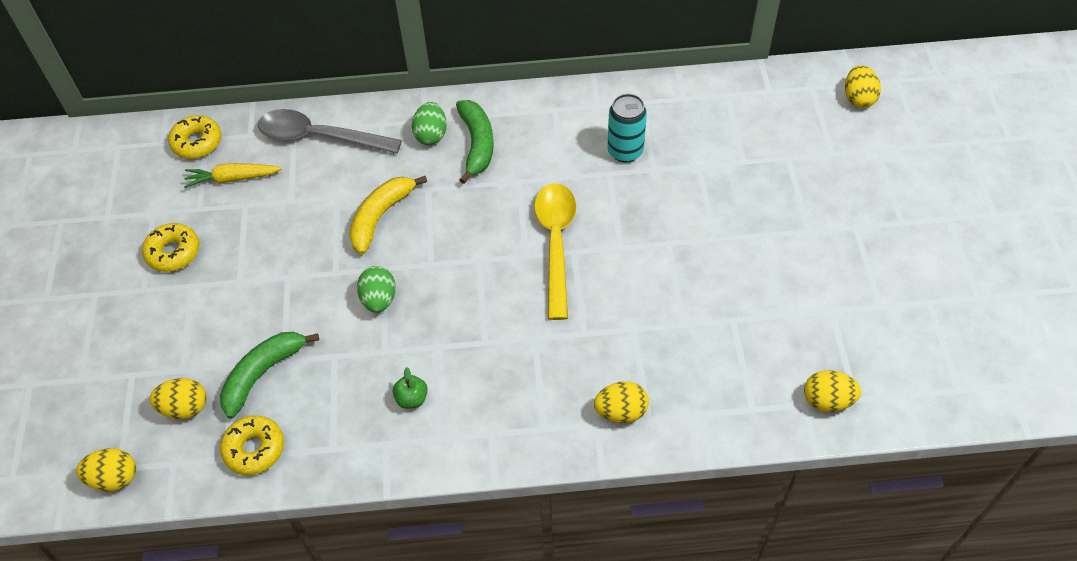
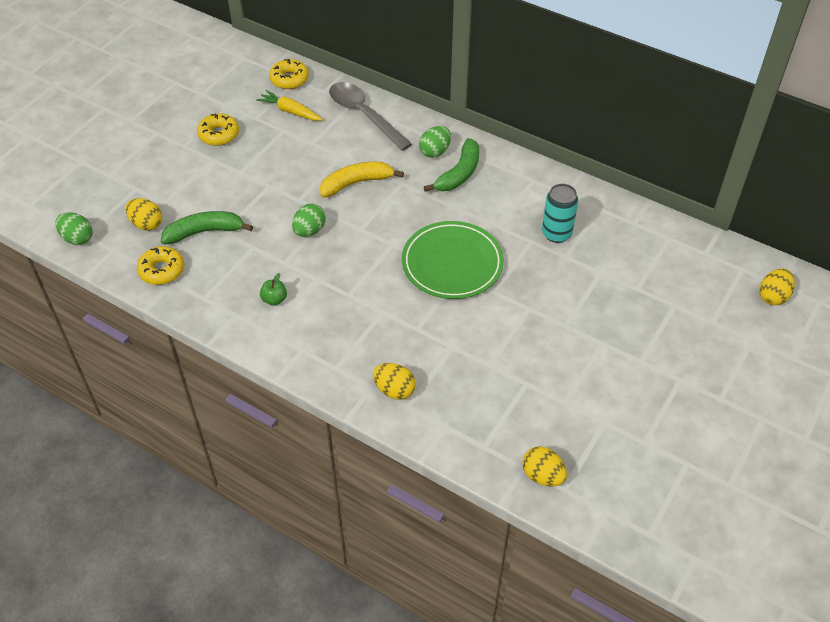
camera: 35 degrees right, 5 degrees down
yellow egg [76,448,136,491] -> green egg [55,212,92,245]
yellow spoon [534,183,576,320] -> green plate [402,221,504,299]

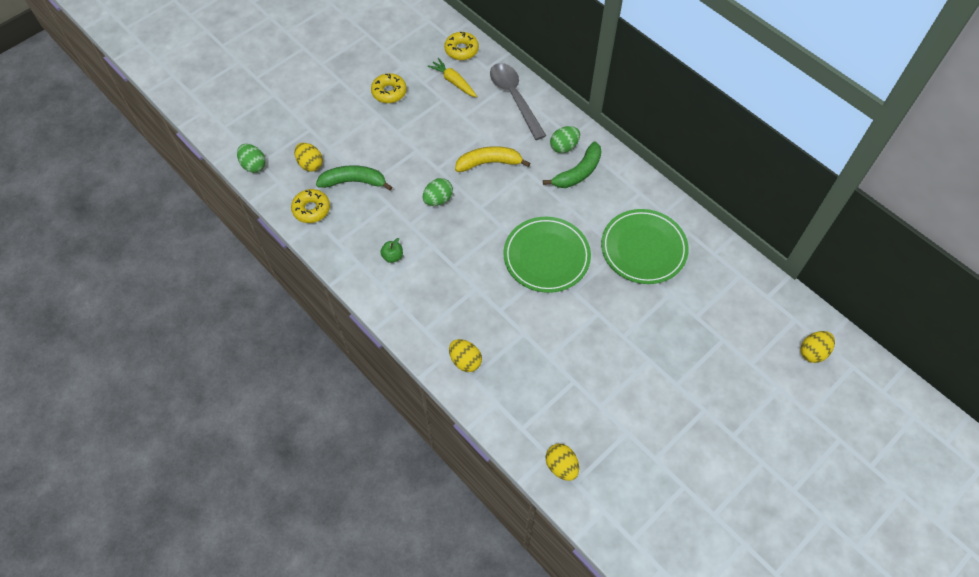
camera: 15 degrees right, 10 degrees up
turquoise can [542,184,579,243] -> green plate [601,209,689,284]

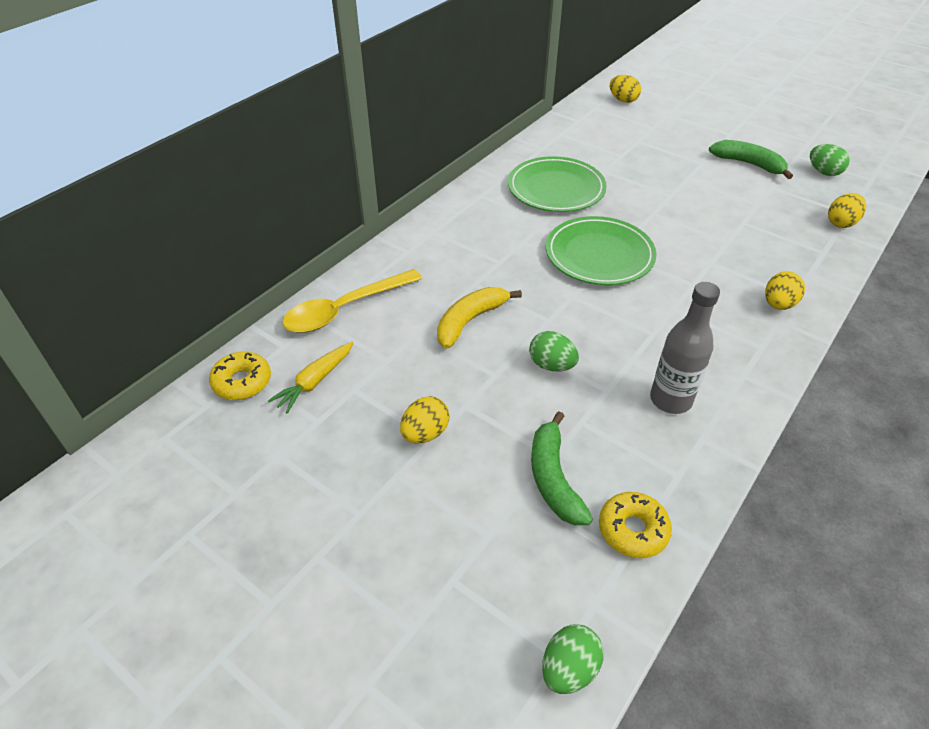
camera: 100 degrees left, 15 degrees down
yellow egg [294,143,323,172] -> yellow egg moved to [400,396,449,443]
yellow donut [371,73,407,103] -> none
green apple [380,238,403,263] -> grey bottle [650,282,720,414]
yellow banana [455,146,530,172] -> yellow banana turned 60 degrees clockwise [437,287,522,349]
grey spoon [490,63,546,140] -> yellow spoon [282,269,422,333]
green banana [543,141,602,188] -> green banana moved to [709,140,793,179]
green egg [550,126,580,153] -> green egg moved to [810,144,850,176]

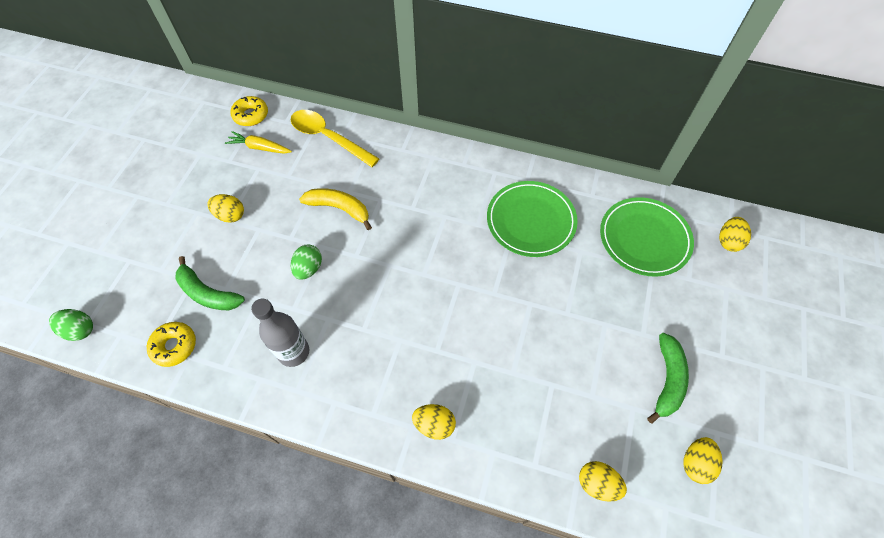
camera: 70 degrees right, 15 degrees up
green banana [531,411,593,525] -> green banana turned 120 degrees counterclockwise [176,256,245,310]
green plate [546,216,657,285] -> green plate moved to [600,197,694,277]
green egg [810,144,850,176] -> yellow egg [683,437,722,484]

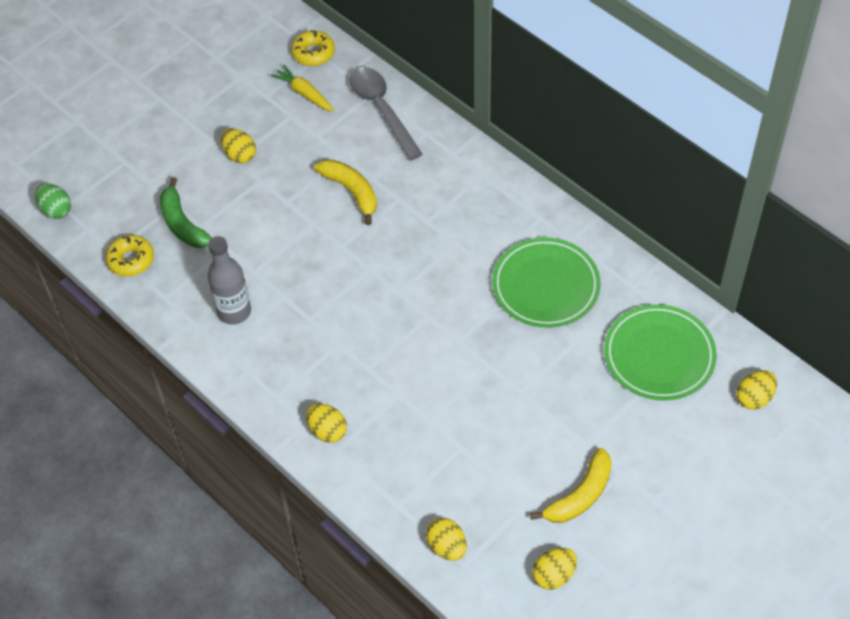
camera: 30 degrees right, 5 degrees down
yellow spoon [291,110,379,167] -> grey spoon [349,67,423,161]
green egg [291,244,322,280] -> none
green banana [647,333,689,424] -> yellow banana [530,448,612,523]

